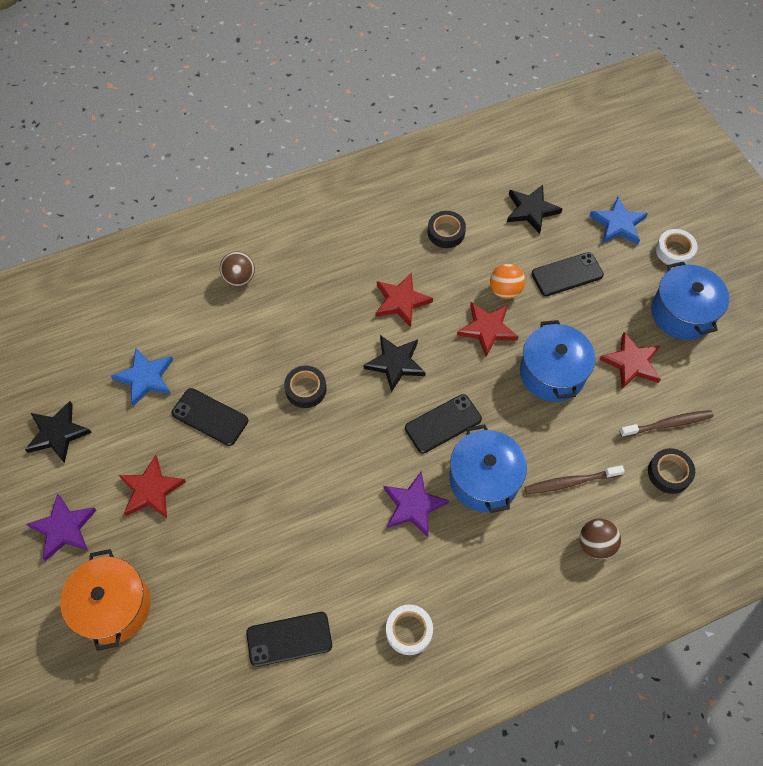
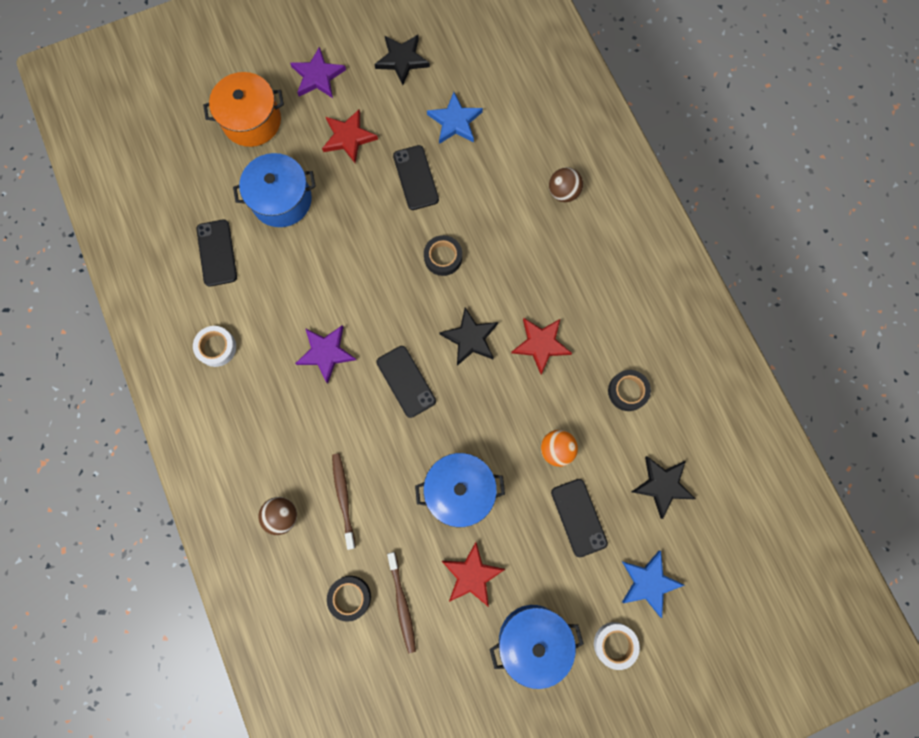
camera: 90 degrees right, 15 degrees up
black phone [171,388,248,446] -> black phone turned 45 degrees counterclockwise [393,145,439,210]
blue pot [449,424,527,513] -> blue pot moved to [233,153,316,227]
red star [457,302,519,356] -> none

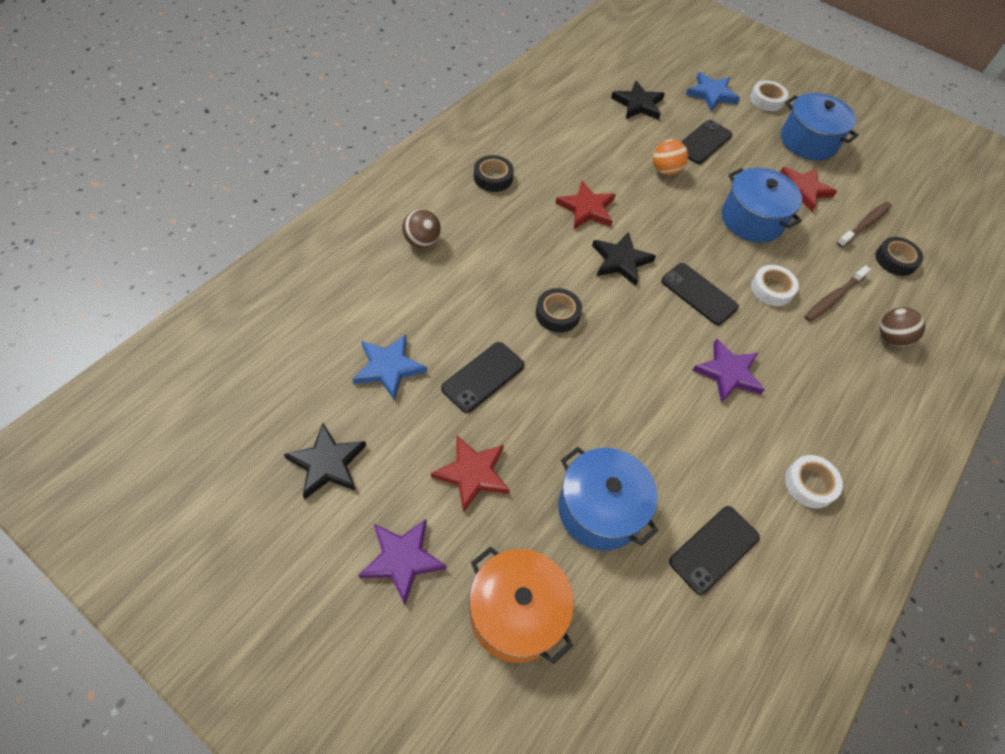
camera: 125 degrees left, 20 degrees down
black phone [376,346,436,418] -> black phone turned 75 degrees counterclockwise [661,263,739,325]
black tape [608,370,651,411] -> black tape moved to [474,155,514,192]
none -> white tape [751,265,799,306]

